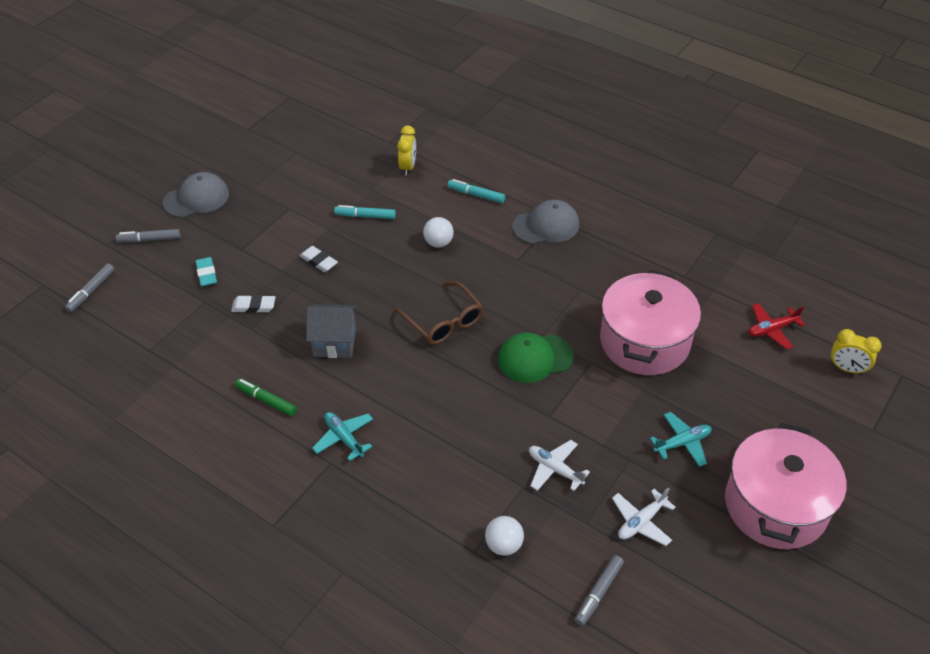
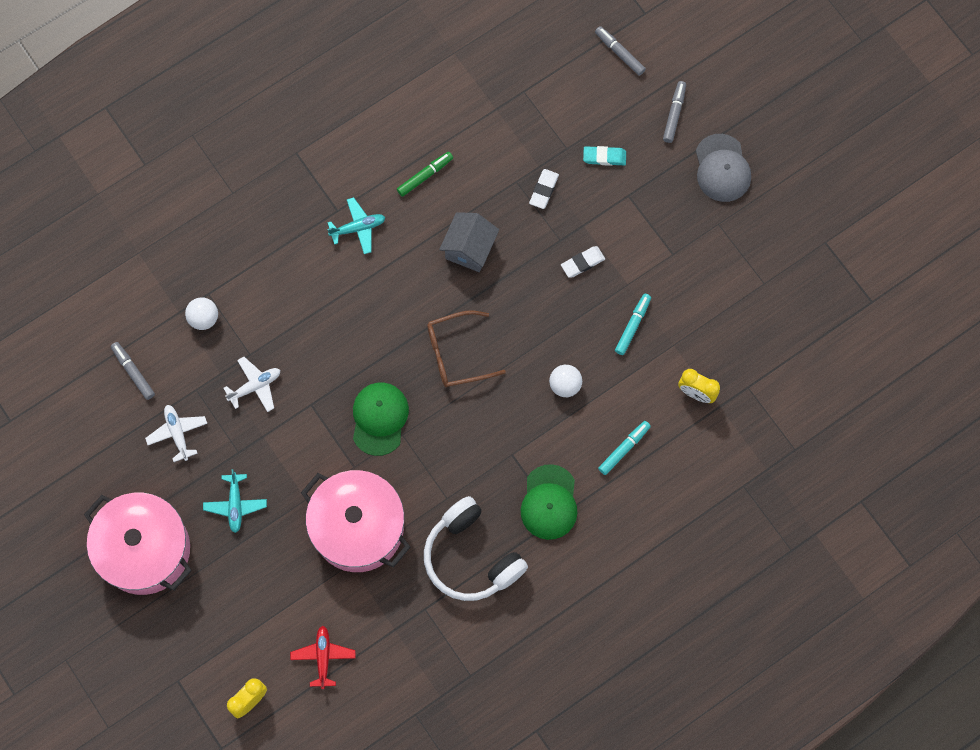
camera: 110 degrees right, 25 degrees up
grey cap [512,199,579,244] -> green cap [521,464,577,540]
none -> white headphones [424,496,528,601]

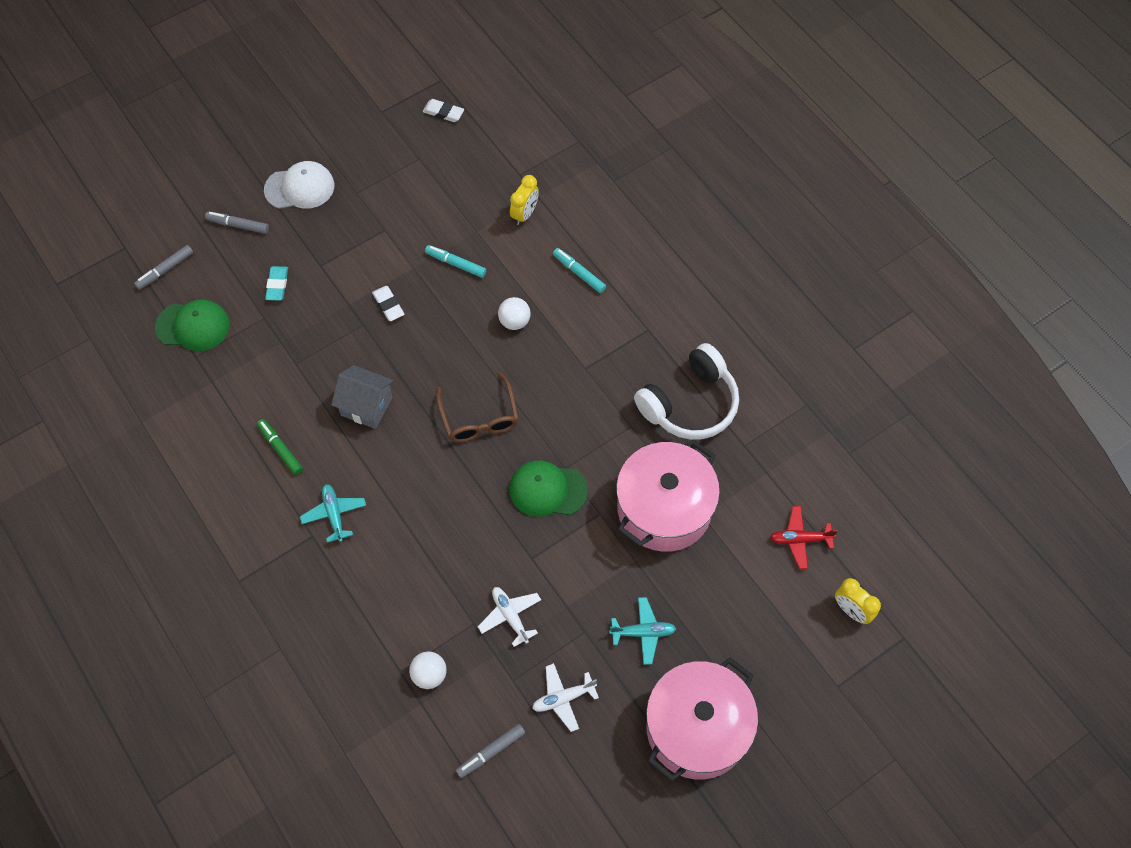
camera: 90 degrees left, 10 degrees down
green cap [521,464,577,540] -> green cap moved to [155,300,230,351]
white eraser [529,169,559,209] -> white eraser moved to [423,99,464,122]
grey cap [696,134,751,202] -> white cap [264,161,335,209]

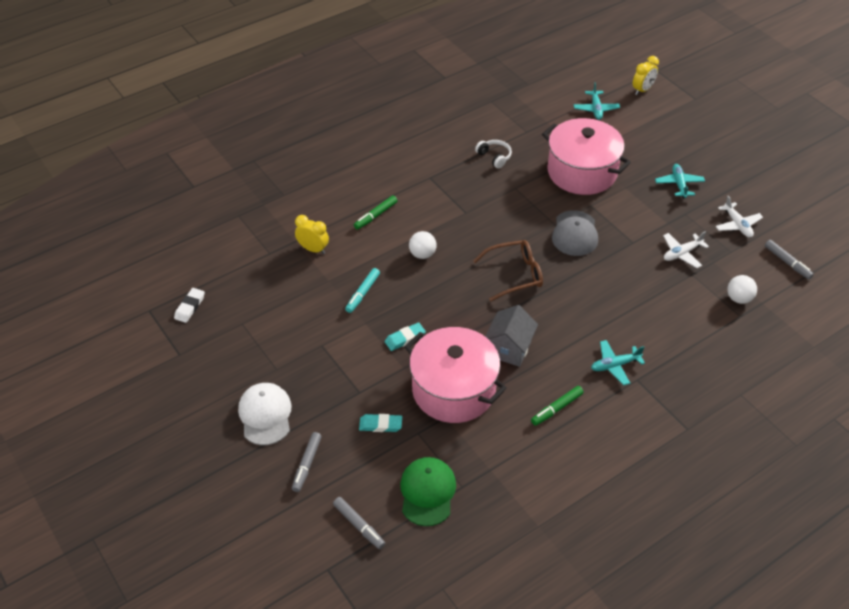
camera: 90 degrees left, 15 degrees down
white eraser [372,286,405,321] -> turquoise eraser [385,322,426,351]
green cap [510,461,588,517] -> grey cap [552,210,598,256]
turquoise marker [553,248,606,293] -> green marker [354,195,398,230]
white headphones [634,343,739,440] -> white headphones [475,140,512,168], size x0.47
pink pot [646,657,758,781] -> pink pot moved to [404,327,507,423]
red plane [770,506,838,569] -> turquoise plane [574,82,620,120]

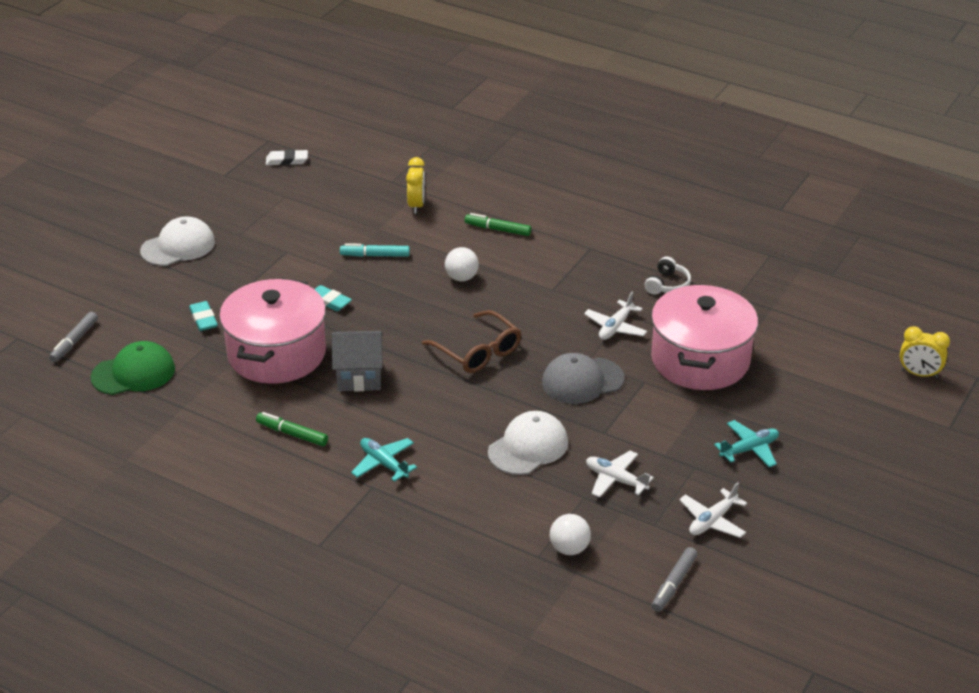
camera: 65 degrees right, 10 degrees down
grey marker [292,432,322,492] -> none
turquoise plane [574,82,620,120] -> none
none -> white cap [488,411,568,475]
none -> white plane [584,291,647,340]

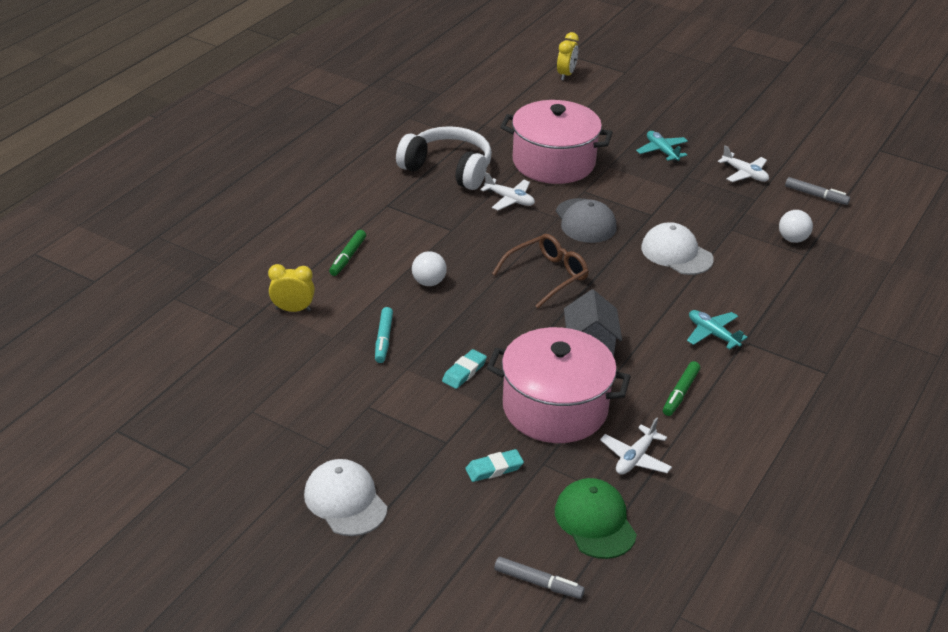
camera: 90 degrees left, 0 degrees up
white eraser [266,150,308,166] -> none
turquoise plane [351,438,417,482] -> turquoise plane turned 90 degrees clockwise [687,310,748,349]
white plane [586,451,654,498] -> white plane moved to [600,417,672,475]
white headphones [645,256,691,295] -> white headphones [396,126,492,190], size x2.14

